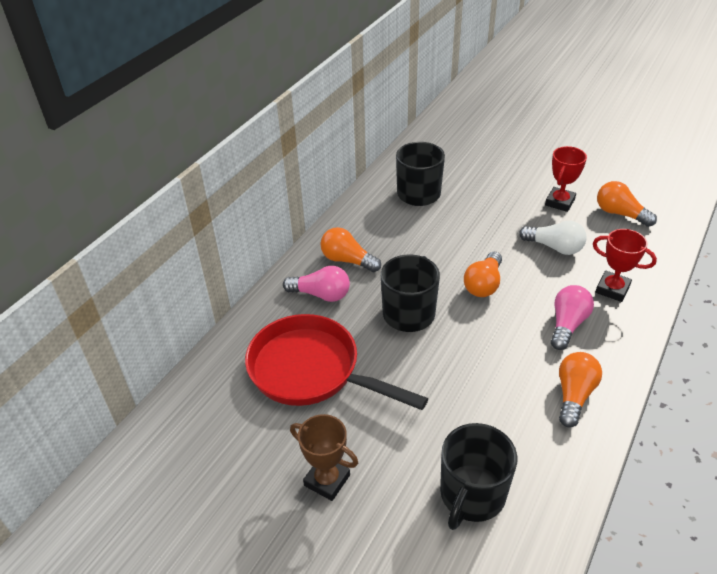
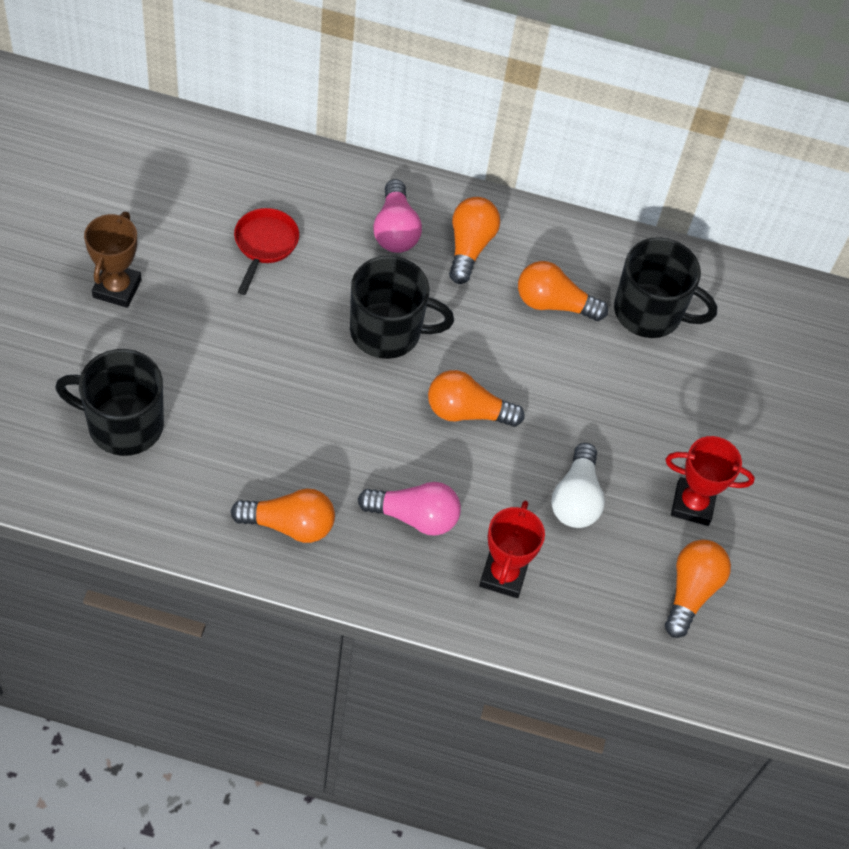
camera: 65 degrees right, 15 degrees up
red pan [245,314,428,410] -> red pan [234,208,299,295], size x0.48
none -> orange light bulb [518,261,608,321]

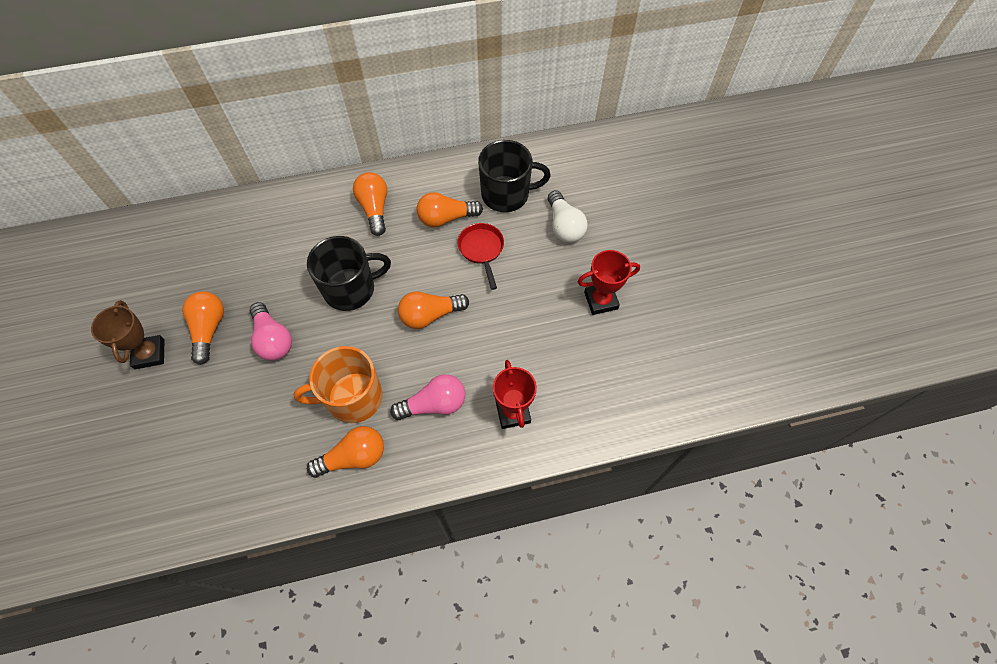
camera: 20 degrees left, 5 degrees up
black mug [55,349,164,456] -> none
red pan [234,208,299,295] -> red pan moved to [458,223,504,290]
pink light bulb [373,179,422,253] -> pink light bulb moved to [249,302,292,361]
white light bulb [551,443,605,528] -> white light bulb moved to [548,190,588,243]
orange light bulb [665,540,731,638] -> orange light bulb moved to [182,291,224,365]
none -> orange mug [293,346,383,423]

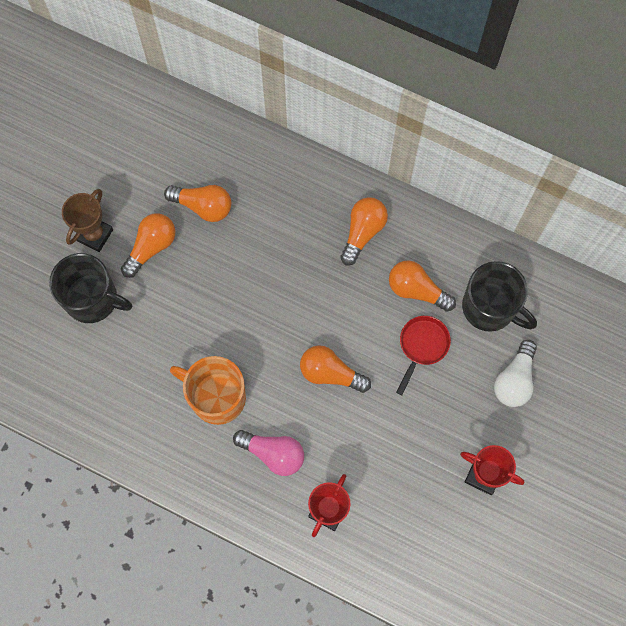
camera: 40 degrees right, 10 degrees up
pink light bulb [249,302,292,361] -> none
black mug [307,236,391,311] -> black mug moved to [49,253,132,323]
orange light bulb [307,426,384,478] -> orange light bulb moved to [164,185,231,222]

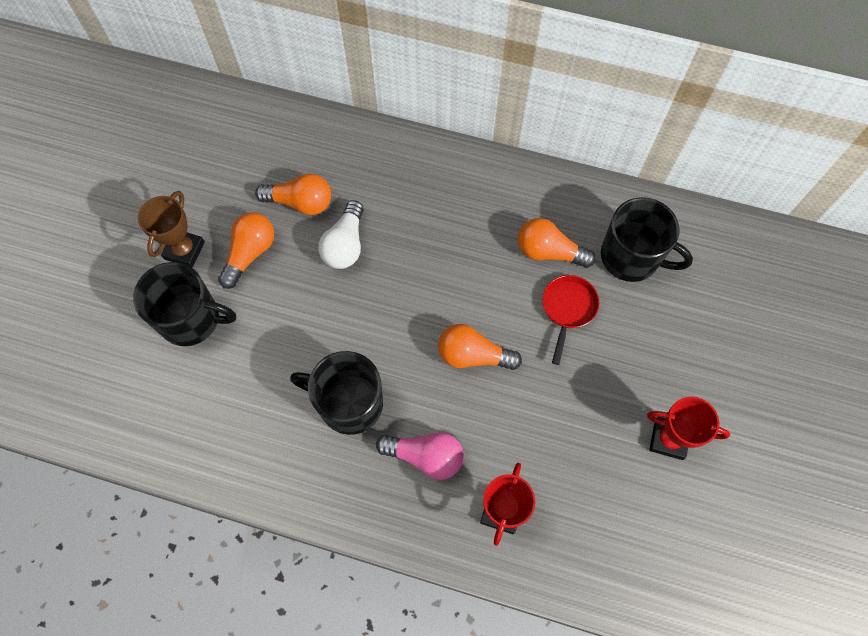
camera: 10 degrees left, 5 degrees down
orange mug [170,356,246,425] -> black mug [290,351,383,435]
orange light bulb [340,197,388,266] -> none
white light bulb [494,340,537,407] -> white light bulb moved to [318,200,364,269]

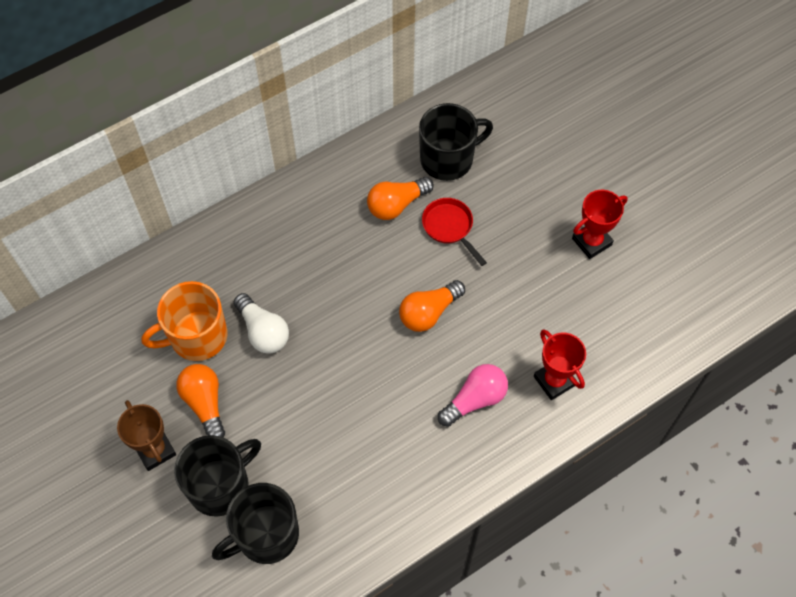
camera: 50 degrees left, 5 degrees down
orange light bulb [255,174,331,215] -> orange mug [141,281,227,361]
black mug [290,351,383,435] -> black mug moved to [212,483,299,564]

